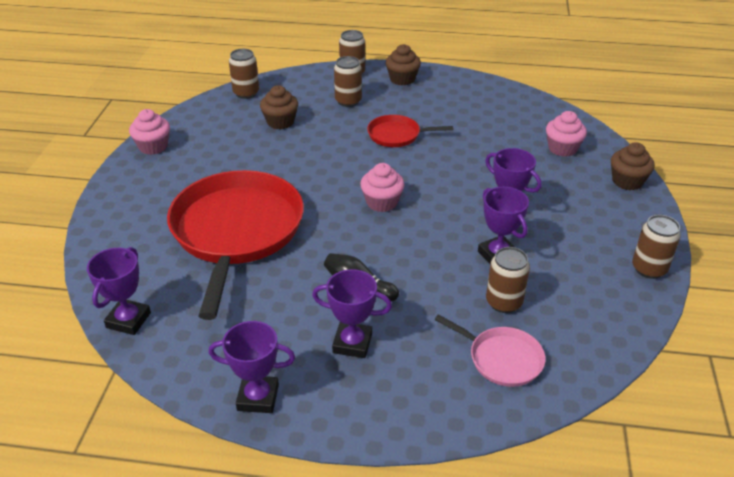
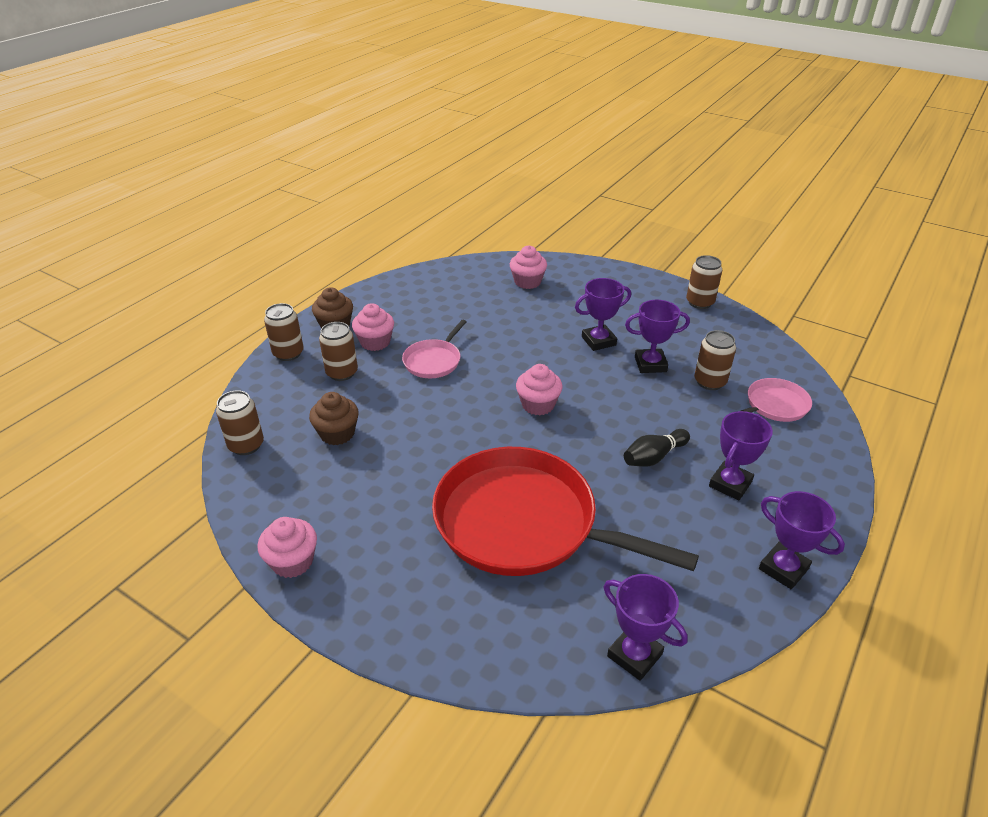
camera: 65 degrees left, 0 degrees up
purple trophy [209,321,295,413] -> purple trophy turned 75 degrees counterclockwise [759,491,845,590]
red pan [367,115,453,147] -> pink pan [402,320,466,378]
brown cupcake [611,142,655,190] -> none
none -> pink cupcake [352,303,394,351]

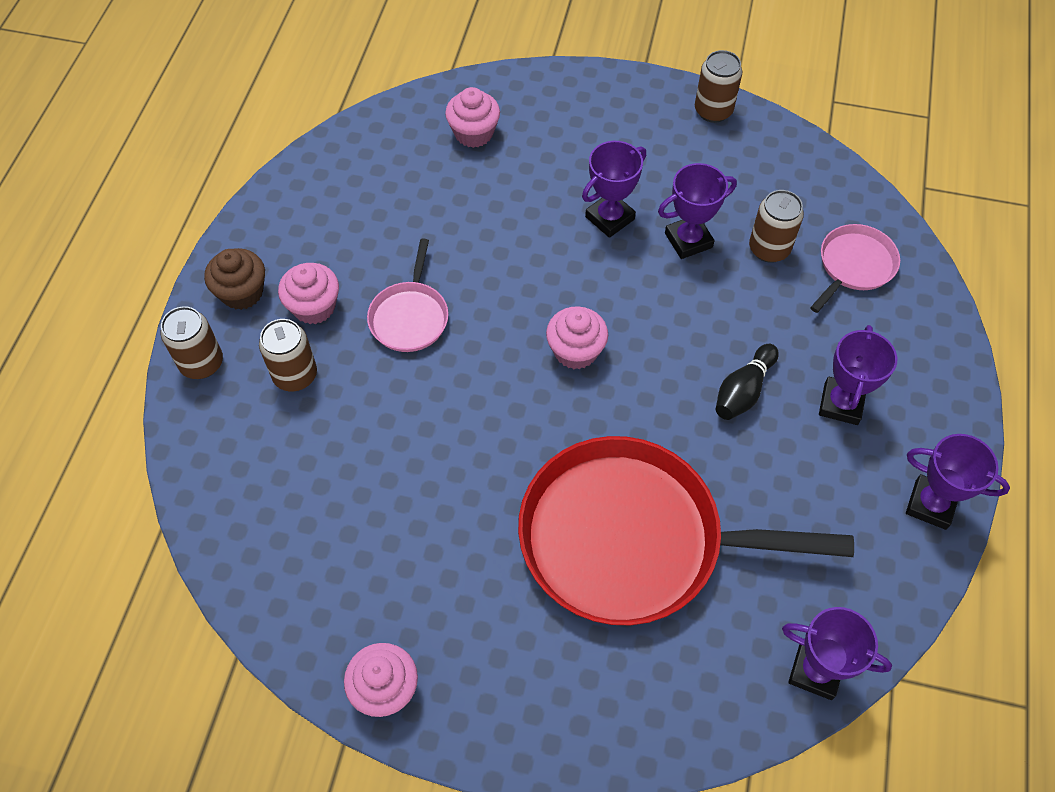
camera: 20 degrees left, 20 degrees up
brown can [216,390,264,455] -> none
brown cupcake [309,392,359,445] -> none

